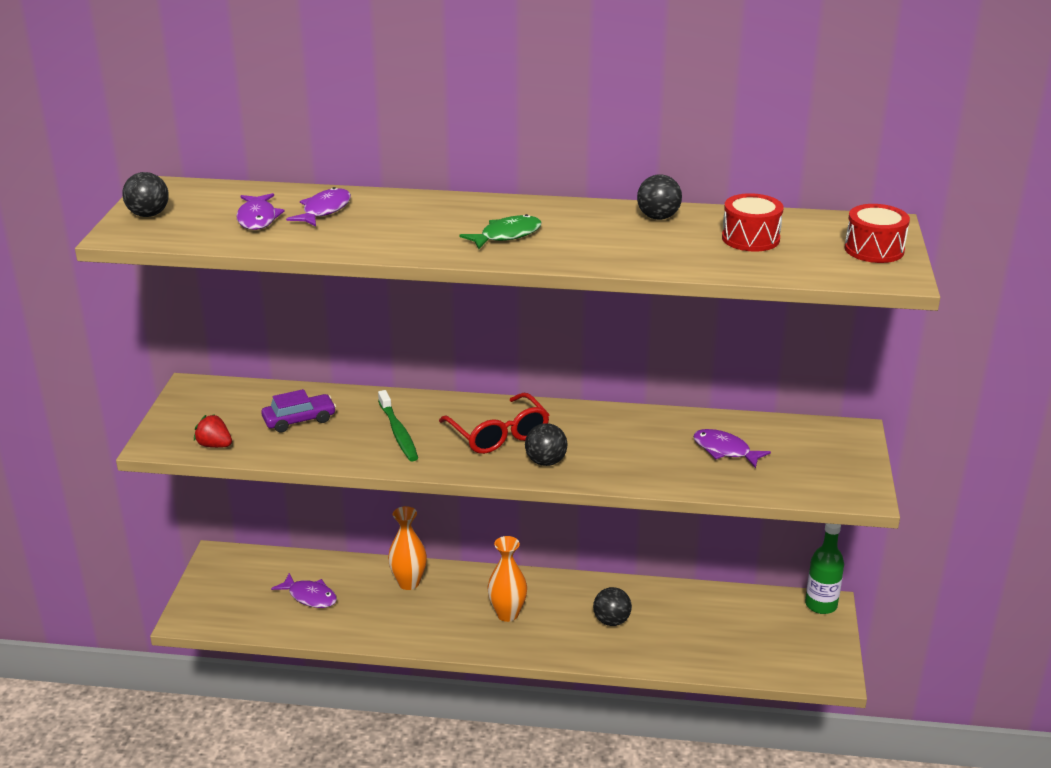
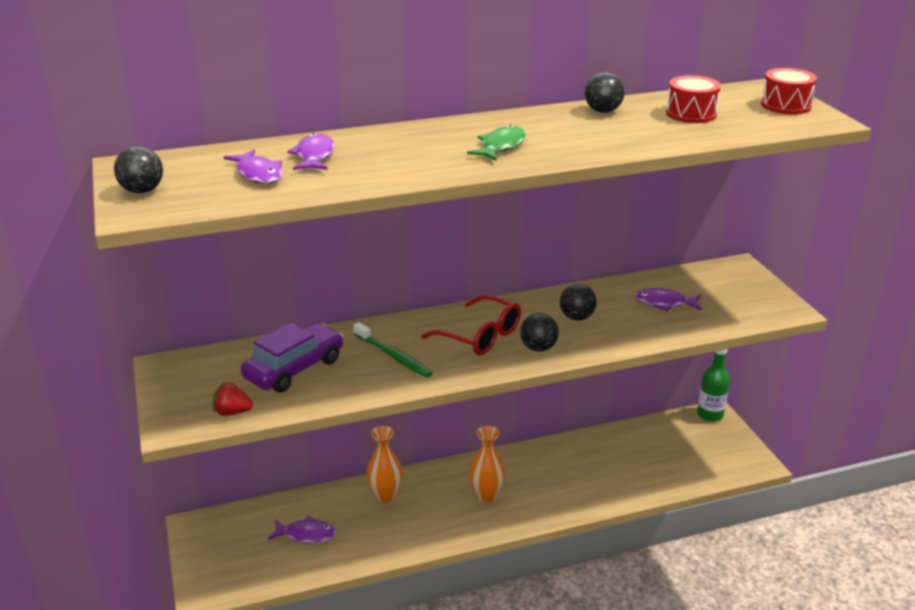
camera: 25 degrees left, 0 degrees up
purple car [261,389,336,433] -> purple car [241,322,343,393], size x1.53
black ball [593,587,632,626] -> black ball moved to [560,284,597,321]

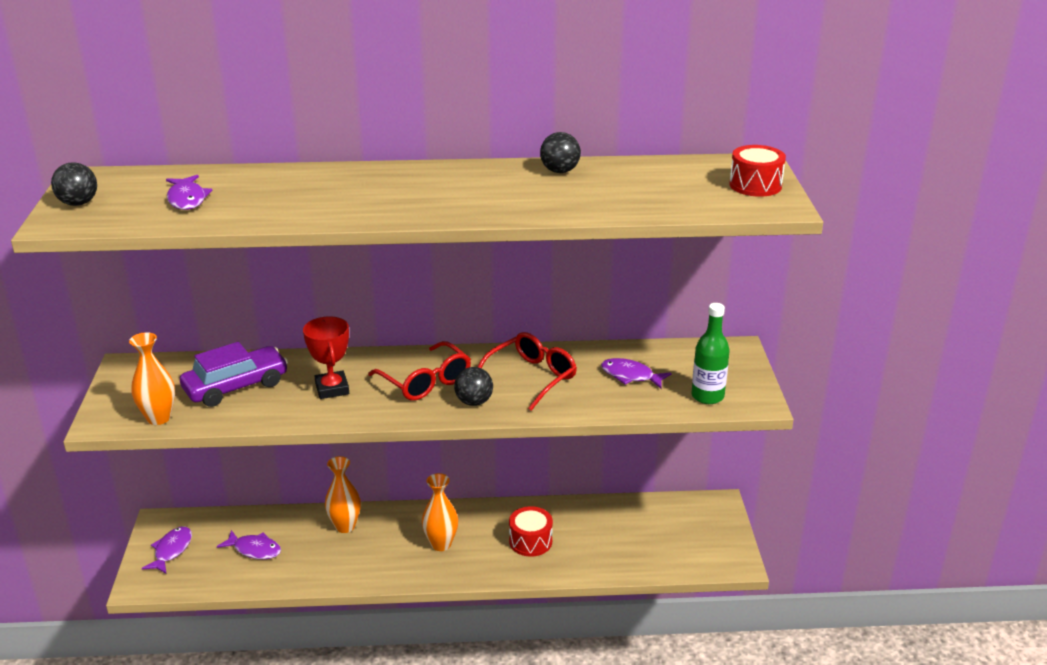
camera: 15 degrees right, 0 degrees up
red strawberry [213,382,253,416] -> orange vase [129,332,175,425]
purple fish [287,133,334,170] -> purple fish moved to [142,527,192,574]
green toothbrush [353,322,433,378] -> red trophy [303,316,349,399]
green fish [467,125,526,161] -> none
black ball [560,284,597,321] -> red glasses [478,332,577,411]
red drum [666,75,721,123] -> red drum moved to [509,506,553,557]
green bottle [697,349,730,422] -> green bottle moved to [691,303,730,404]

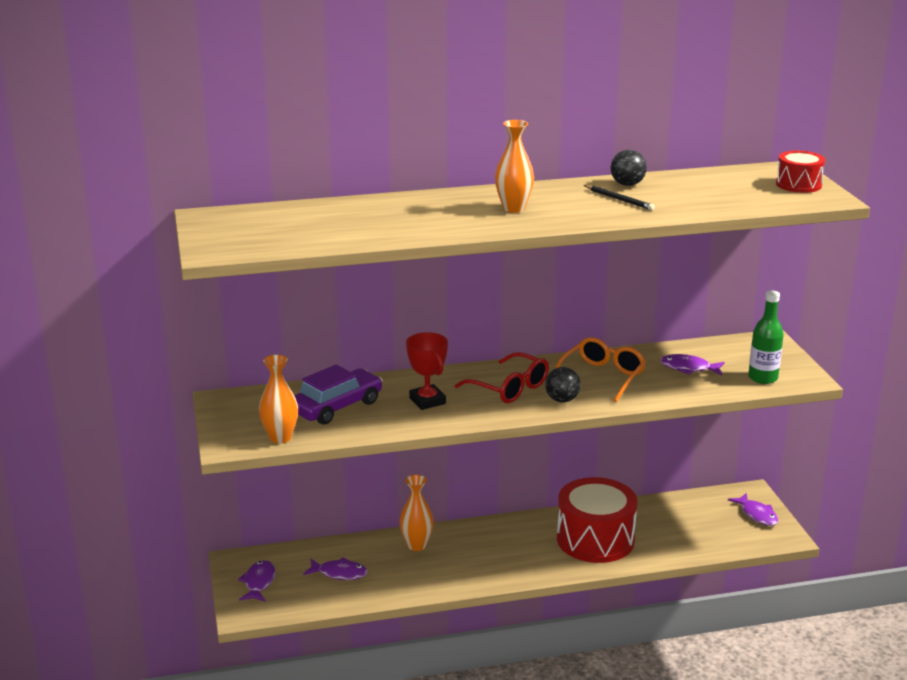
camera: 10 degrees left, 5 degrees down
black ball [51,163,97,206] -> none
purple fish [166,175,213,210] -> purple fish moved to [728,493,779,526]
orange vase [422,473,458,551] -> orange vase moved to [495,120,534,213]
red glasses [478,332,577,411] -> orange glasses [555,337,646,402]
red drum [509,506,553,557] -> red drum [557,477,638,563], size x1.90
none -> black pencil [584,185,655,210]

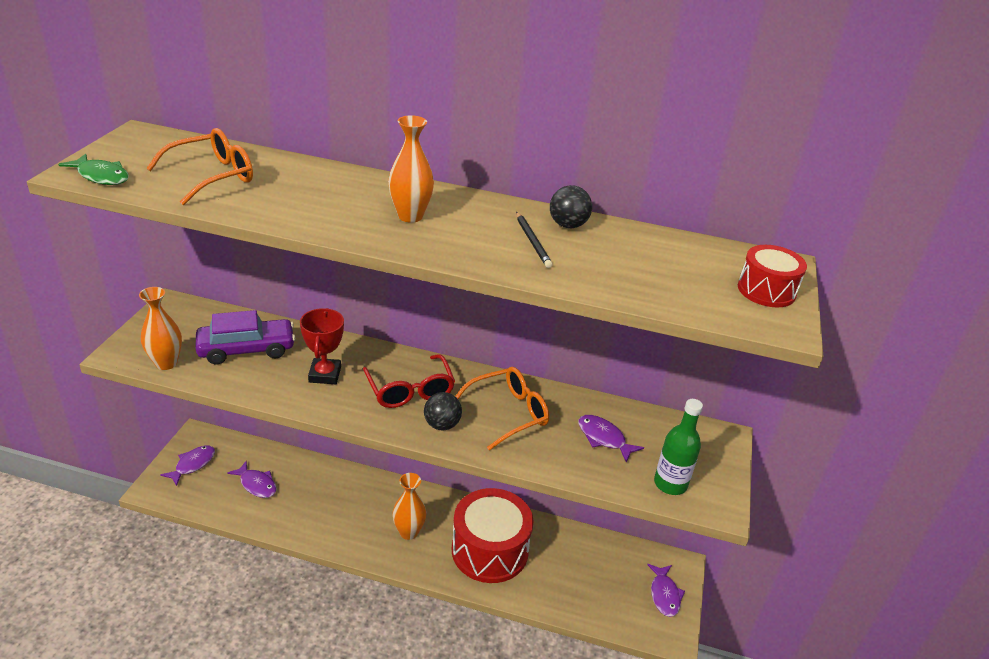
camera: 25 degrees right, 10 degrees up
orange vase [399,475,434,551] -> orange vase moved to [392,473,426,540]
none -> green fish [58,154,129,185]
none -> orange glasses [146,128,253,205]

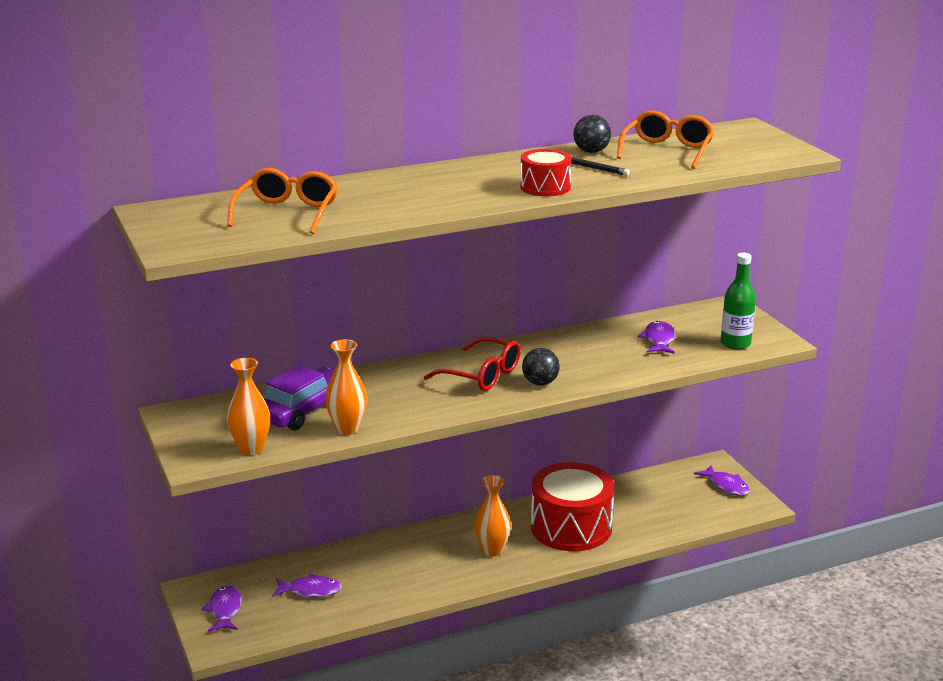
camera: 35 degrees left, 10 degrees down
green fish [58,154,129,185] -> none
red trophy [300,308,344,384] -> none
orange vase [388,115,434,223] -> orange vase moved to [325,339,367,435]
orange glasses [455,367,549,451] -> orange glasses moved to [617,110,715,169]
purple fish [578,415,644,463] -> purple fish turned 90 degrees clockwise [638,321,675,354]
red drum [738,245,807,307] -> red drum moved to [520,149,572,196]

